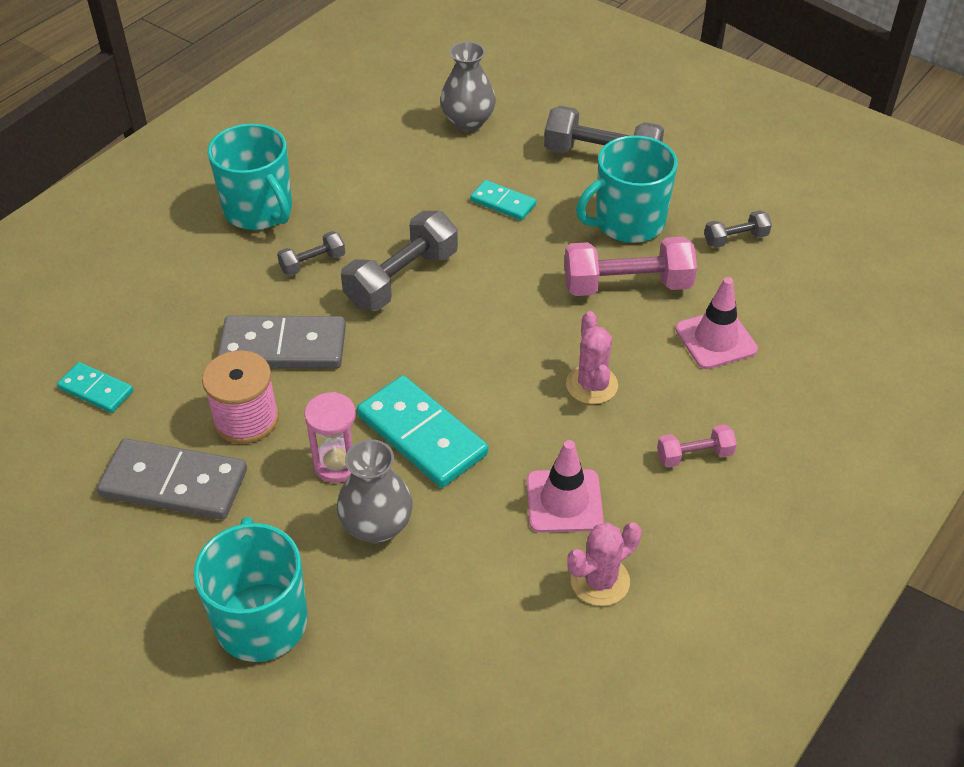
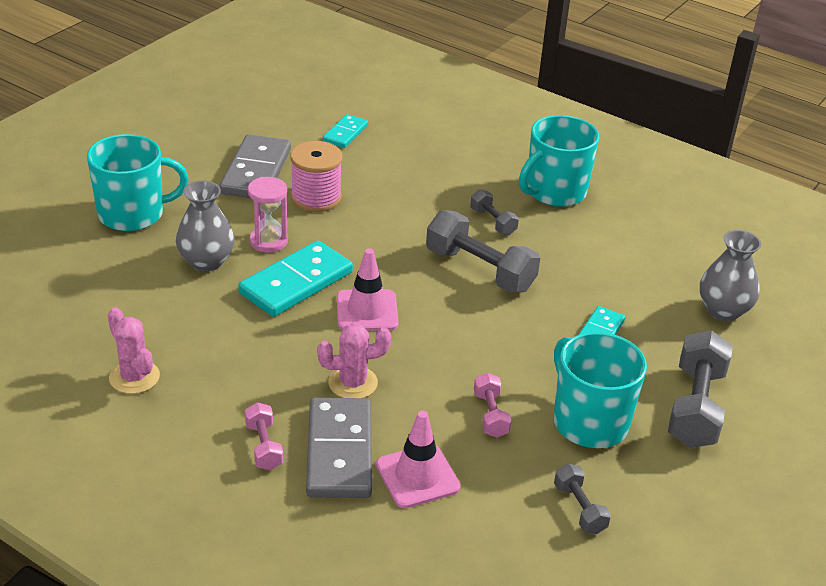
camera: 85 degrees right, 10 degrees down
grey domino [217,315,346,368] -> grey domino moved to [306,398,372,498]
pink traffic cone [527,440,604,533] -> pink traffic cone moved to [337,248,399,331]
pink dumbbell [564,237,697,296] -> pink dumbbell [474,372,511,438], size x0.52

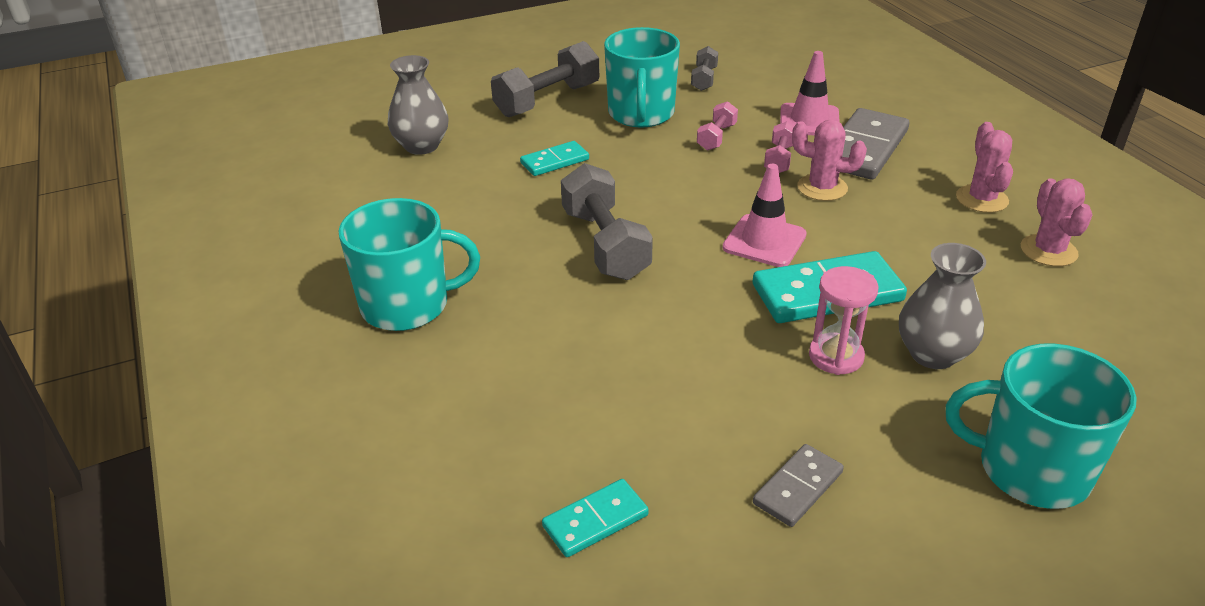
camera: 145 degrees left, 0 degrees up
grey domino [220,134,291,198] -> grey domino [753,444,844,527], size x0.56
pink dumbbell [245,402,283,470] -> pink dumbbell moved to [764,121,794,173]
pink spool [290,141,343,212] -> none
grey dumbbell [470,189,519,235] -> none
none -> pink cactus [956,122,1013,213]

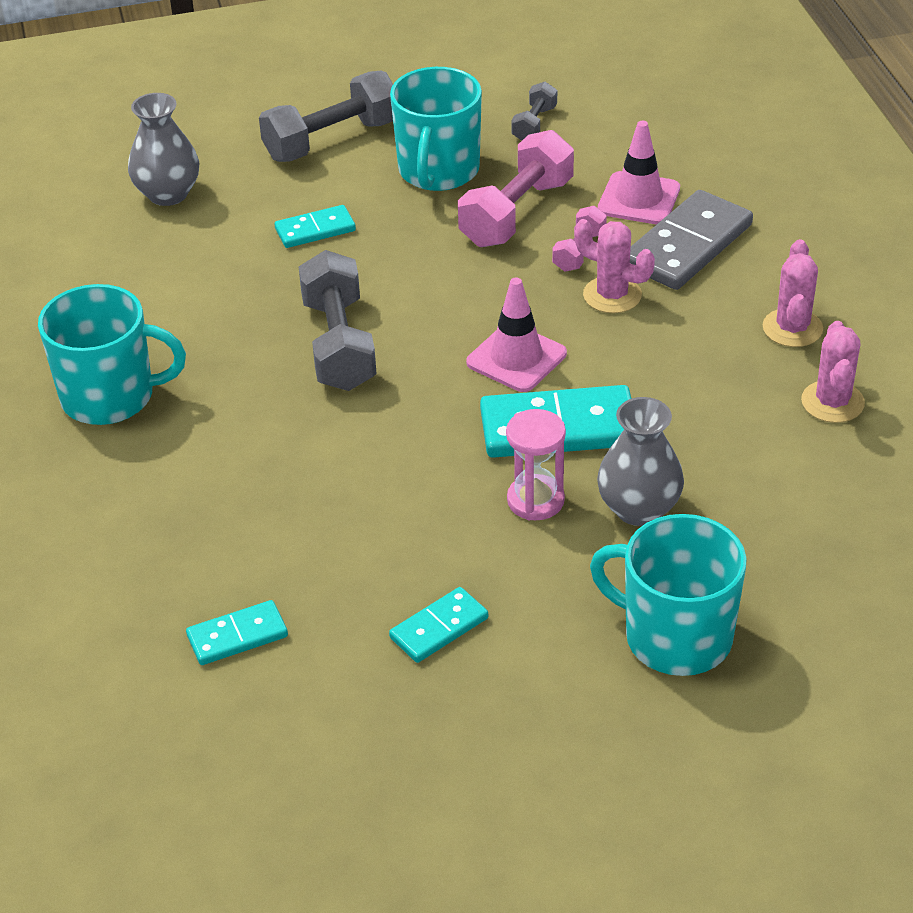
camera: 10 degrees right, 5 degrees up
pink dumbbell [697,101,738,151] -> pink dumbbell [458,130,574,247], size x1.91
grey domino [753,444,844,527] -> turquoise domino [389,587,488,663]

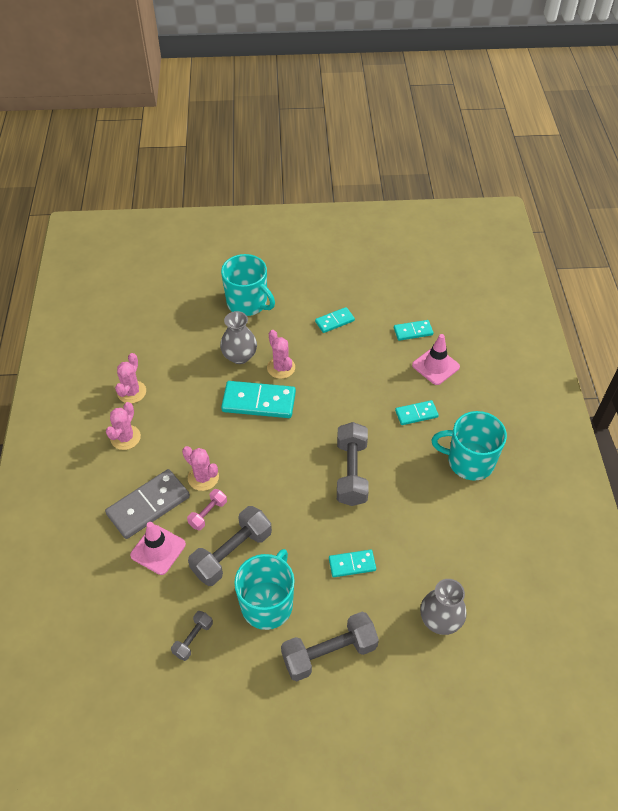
camera: 170 degrees left, 10 degrees up
pink dumbbell [458,130,574,247] -> grey dumbbell [188,506,272,586]
pink traffic cone [466,278,567,392] -> pink traffic cone moved to [412,334,460,385]
pink hourglass [506,409,566,521] -> pink cactus [267,330,295,379]
none -> turquoise domino [395,400,439,425]

